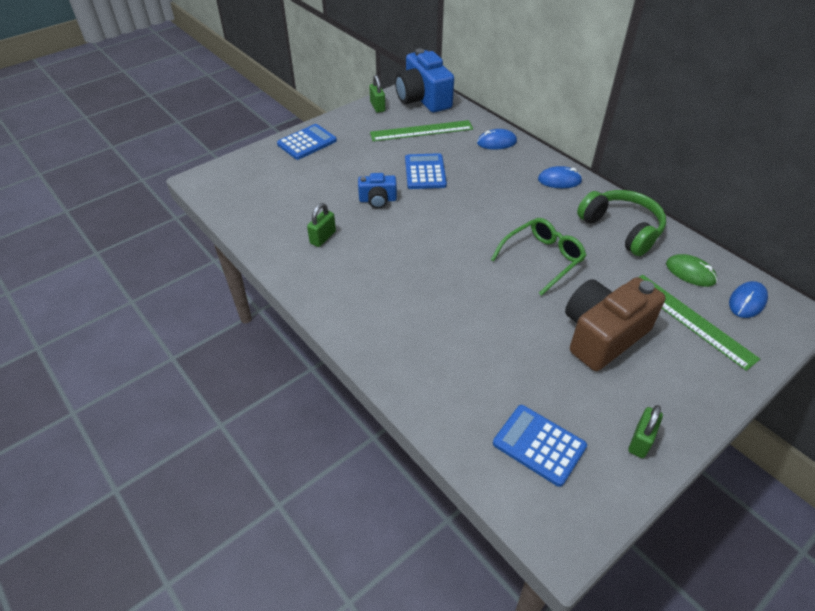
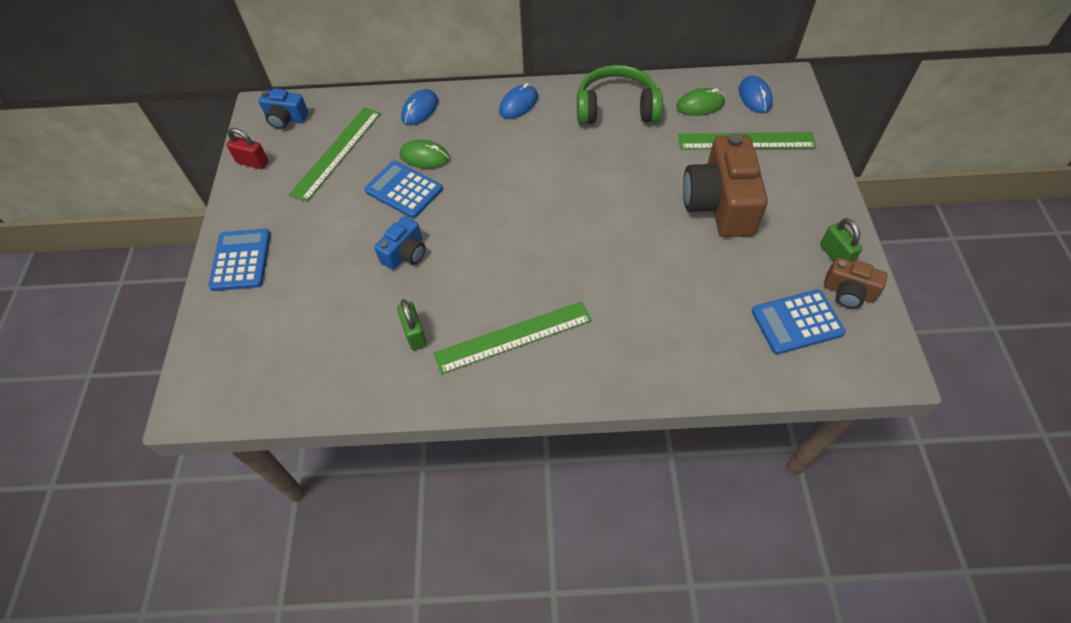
camera: 50 degrees left, 10 degrees up
green padlock [369,75,385,113] -> red padlock [226,128,269,169]
blue camera [395,48,454,113] -> blue camera [258,89,308,129], size x0.52
green glasses [491,218,587,296] -> none
none -> green mouse [400,140,450,169]
none -> green ruler [433,301,592,374]
none -> brown camera [824,257,888,308]

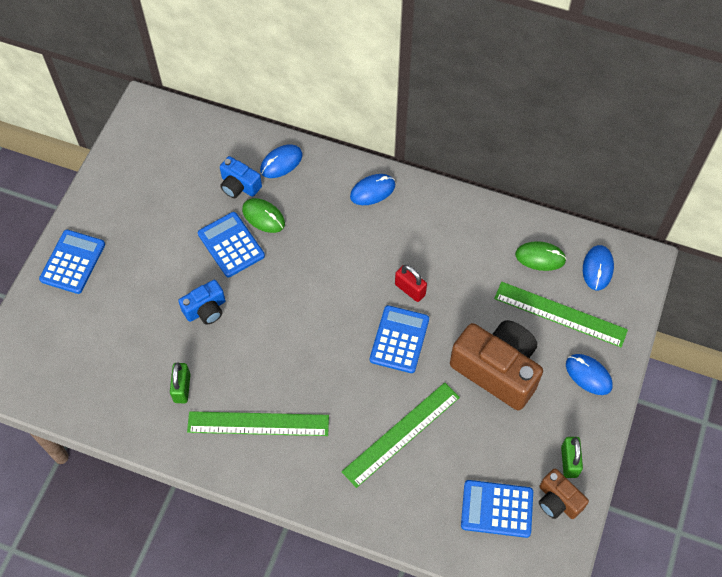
camera: 20 degrees right, 5 degrees up
red padlock [226,128,269,169] -> red padlock moved to [395,265,427,302]
blue camera [258,89,308,129] -> blue camera moved to [220,156,262,198]
green ruler [289,108,381,202] -> green ruler moved to [341,382,460,488]
green headphones [577,65,663,125] -> none
brown camera [683,133,768,237] -> brown camera turned 105 degrees clockwise [450,320,543,410]
none -> blue calculator [370,305,429,373]
none -> blue mouse [566,354,613,395]

